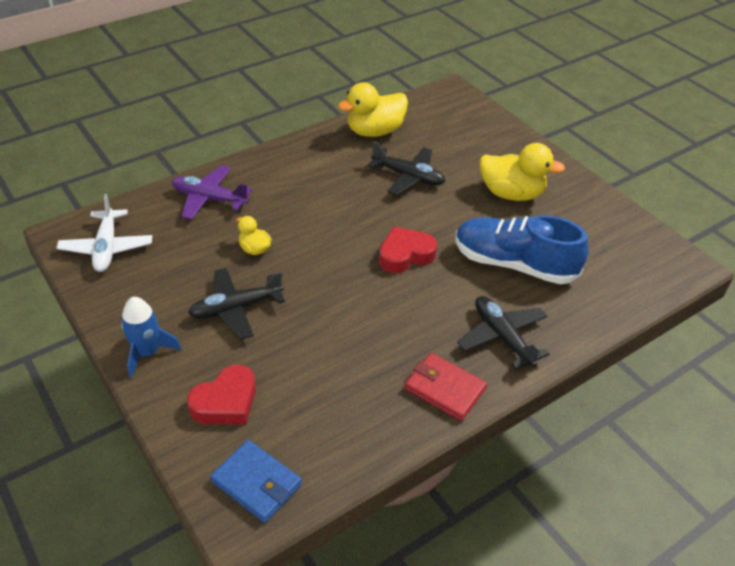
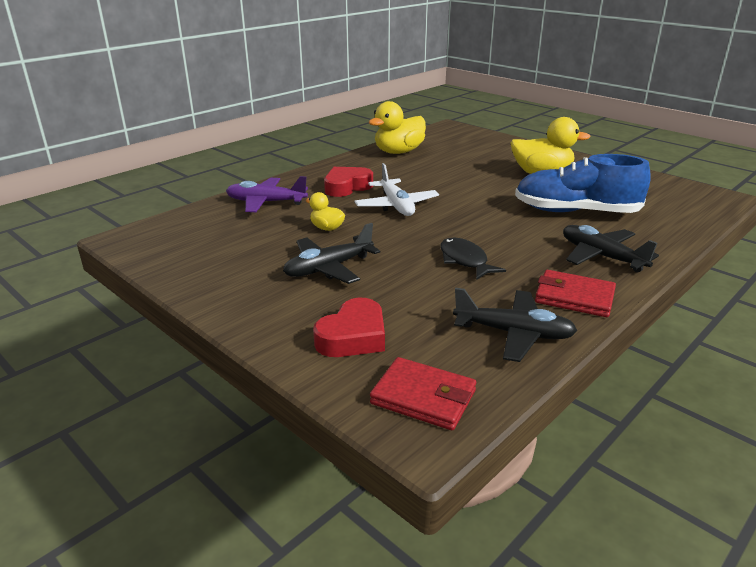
camera: 10 degrees left, 15 degrees down
white plane [56,194,152,272] -> white plane moved to [354,163,439,216]
blue rocket [121,297,181,378] -> none
blue wallet [210,440,302,523] -> red wallet [370,357,476,430]
black plane [367,141,445,196] -> black plane moved to [453,288,578,362]
red heart [379,226,437,273] -> red heart moved to [324,167,373,197]
none -> black fish [440,238,506,280]

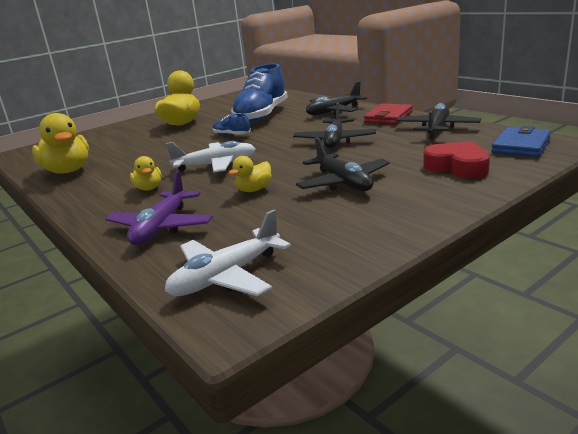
camera: 80 degrees left, 5 degrees down
red heart [324,167,373,197] -> yellow duck [130,156,162,190]
red wallet [370,357,476,430] -> blue wallet [491,126,551,157]
black fish [440,238,506,280] -> black plane [293,103,376,148]
none -> white plane [165,209,291,297]
none -> blue shoe [213,114,251,135]

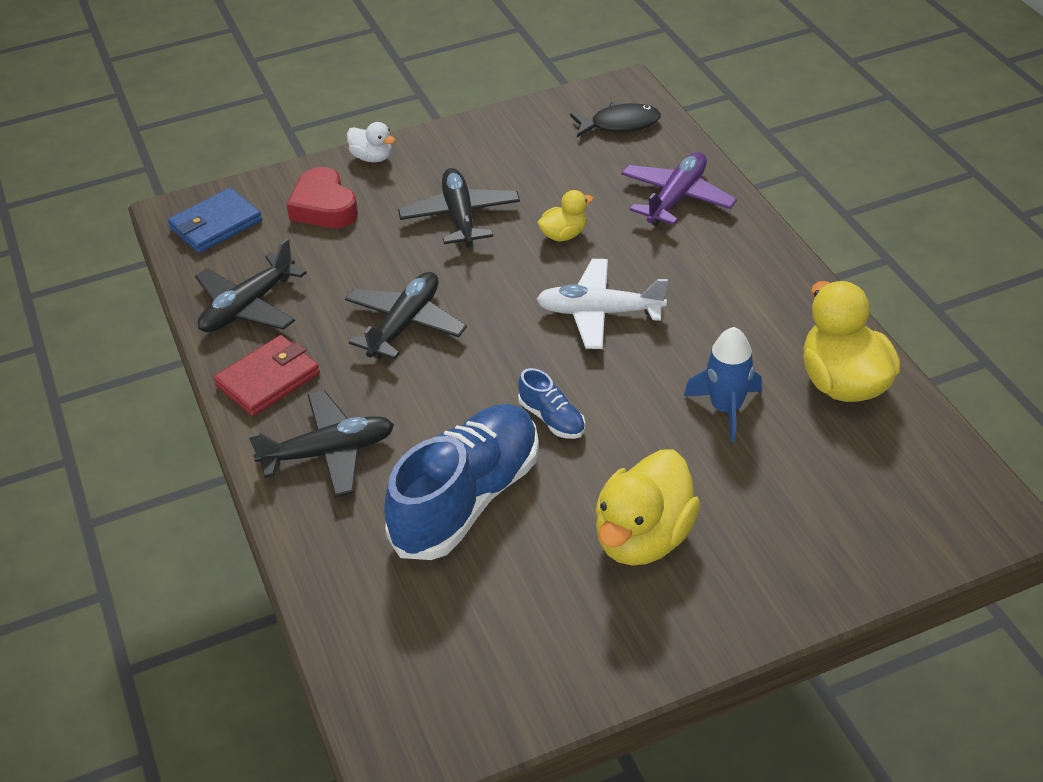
camera: 165 degrees left, 20 degrees up
yellow duck [130,156,162,190] -> none
white plane [165,209,291,297] -> black fish [570,102,661,137]
none -> white duck [347,122,395,162]
none -> blue rocket [684,327,762,442]

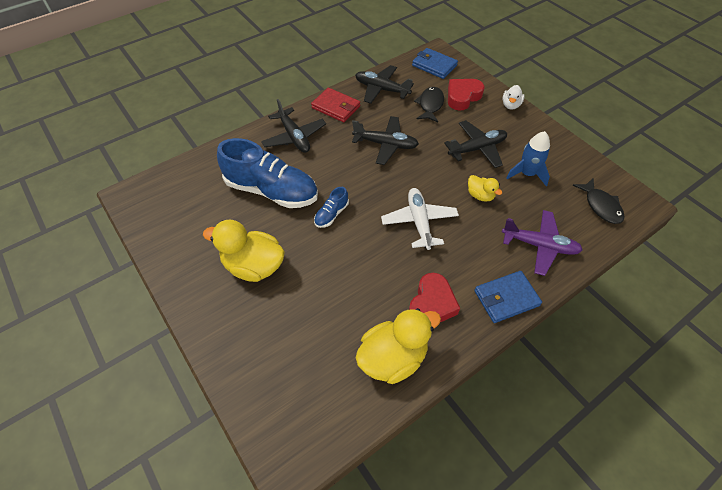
camera: 75 degrees right, 10 degrees up
blue rocket [684,327,762,442] -> blue rocket moved to [506,131,550,186]
none -> red heart [409,273,460,322]
none -> black fish [414,87,444,122]
none -> blue wallet [474,271,542,323]

